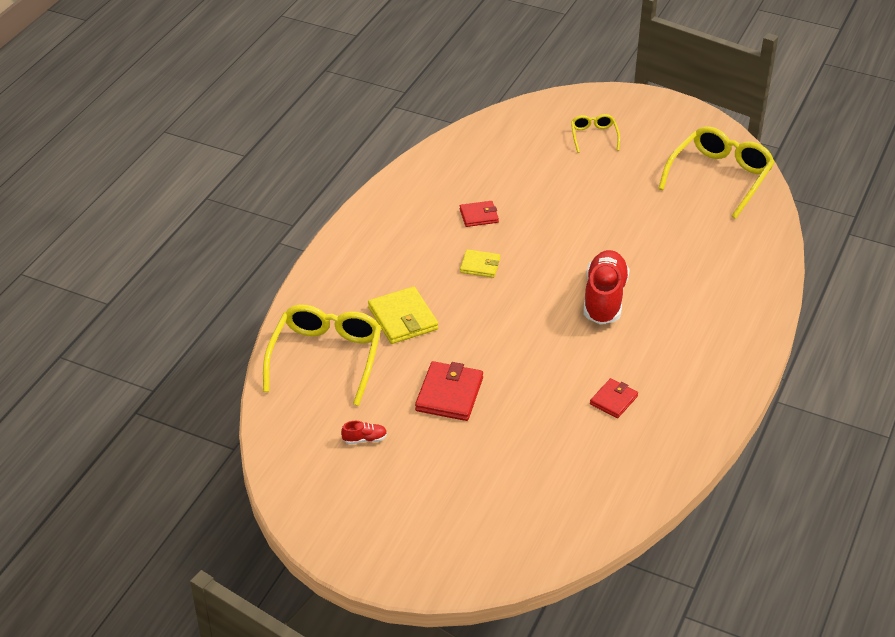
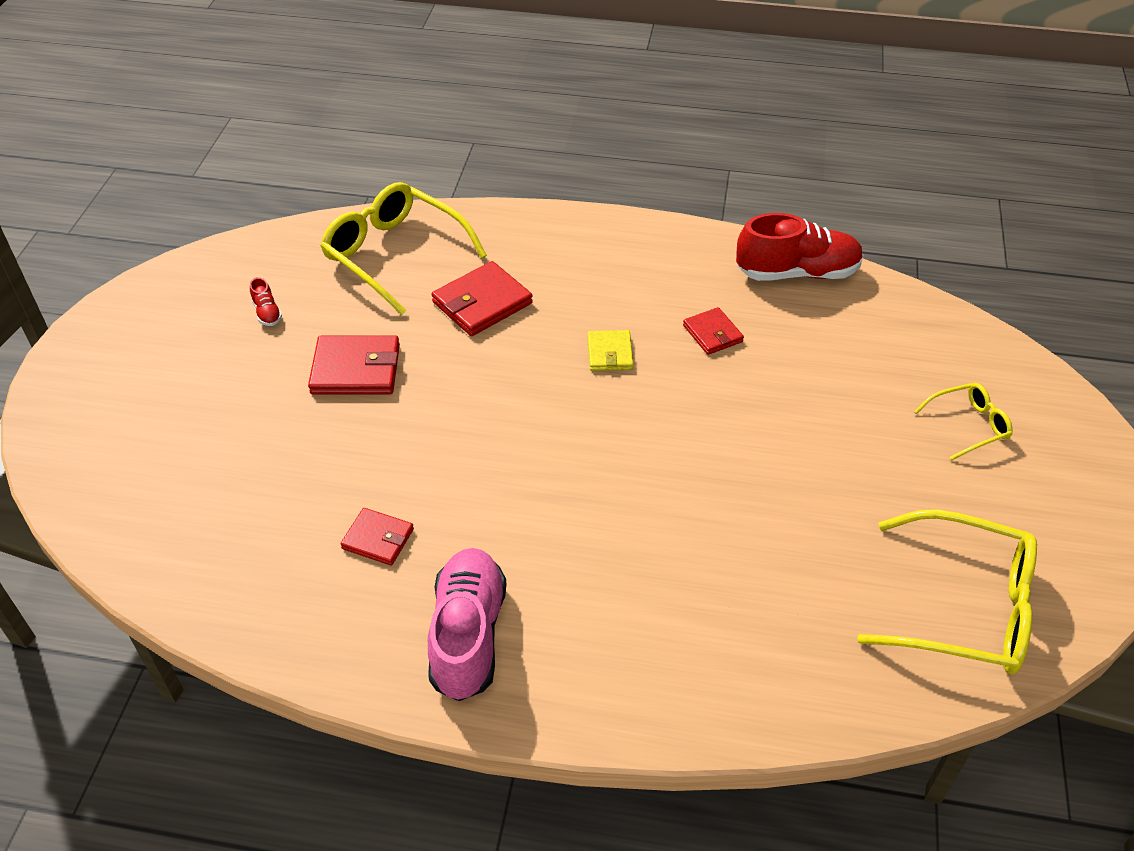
camera: 75 degrees right, 5 degrees up
yellow glasses [263,305,381,406] -> yellow glasses turned 135 degrees counterclockwise [320,182,487,315]
yellow wallet [368,286,438,344] -> red wallet [431,261,533,336]
red shoe [583,250,630,325] -> red shoe moved to [736,213,864,281]
none -> pink shoe [428,548,506,701]

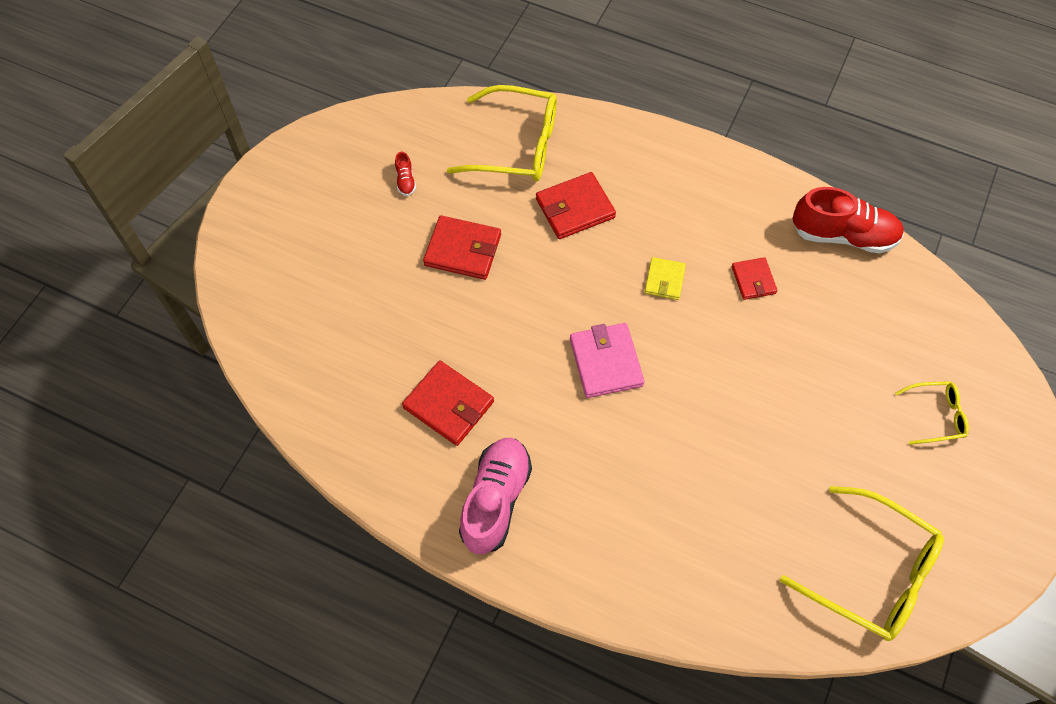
camera: 15 degrees right, 15 degrees up
yellow glasses [320,182,487,315] -> yellow glasses turned 135 degrees clockwise [447,85,557,182]
red wallet [341,508,414,566] -> red wallet [402,361,494,446], size x1.64
none -> pink wallet [570,323,645,398]

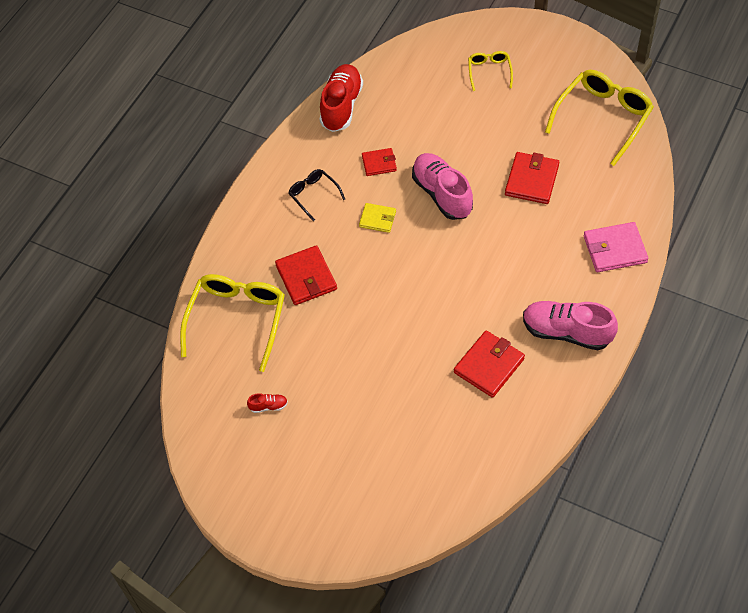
camera: 85 degrees left, 5 degrees down
red wallet [423,215,501,280] -> red wallet moved to [505,152,559,204]
pink wallet [570,323,645,398] -> pink wallet moved to [584,222,648,272]
none -> black glasses [288,169,345,221]
none -> pink shoe [412,153,473,220]

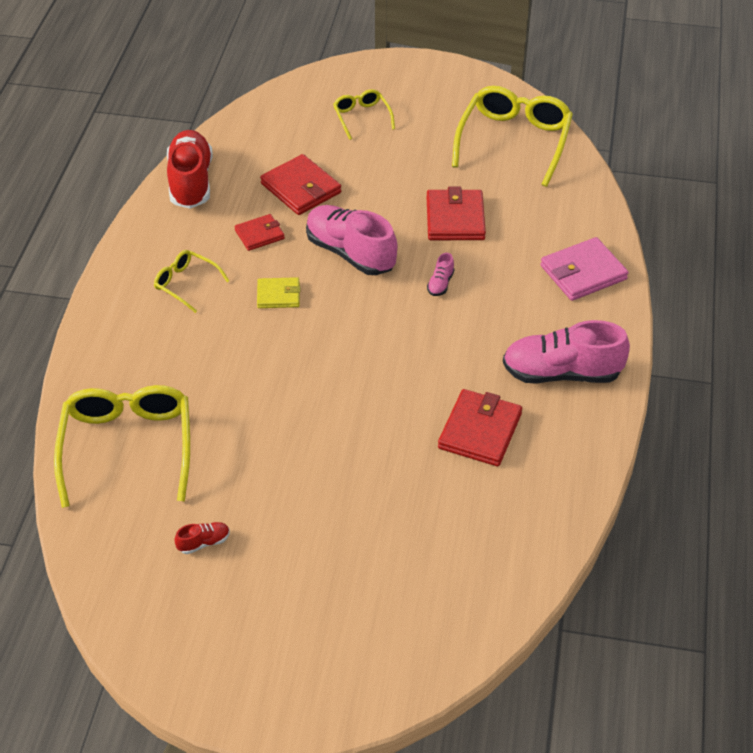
camera: 20 degrees left, 10 degrees down
red wallet [275,245,337,305] -> red wallet moved to [260,154,341,215]
black glasses [288,169,345,221] -> yellow glasses [154,250,230,313]
none -> pink shoe [427,253,454,296]

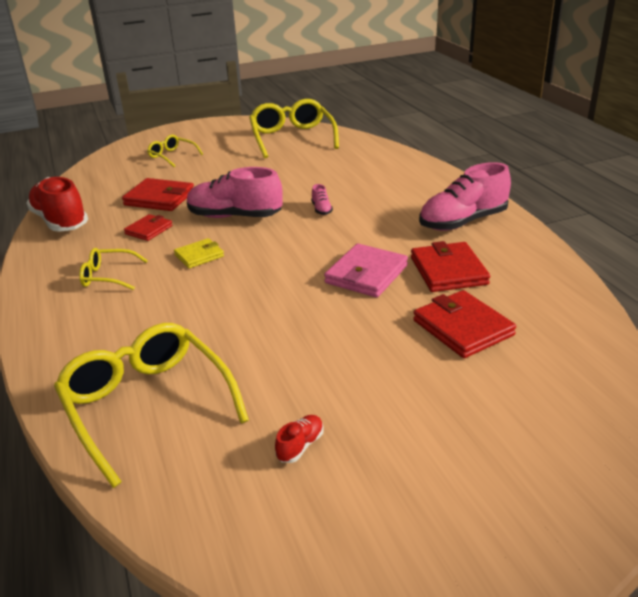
camera: 30 degrees left, 15 degrees down
red wallet [427,187,486,240] -> red wallet moved to [413,290,516,358]
pink wallet [541,237,629,301] -> pink wallet moved to [324,244,408,297]

